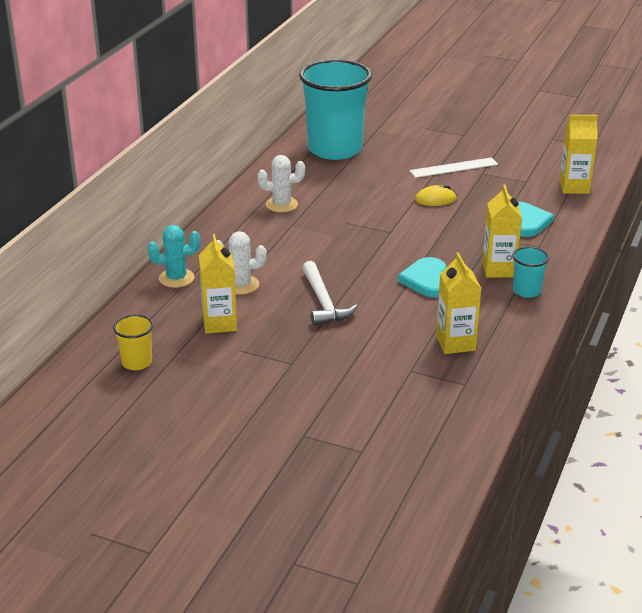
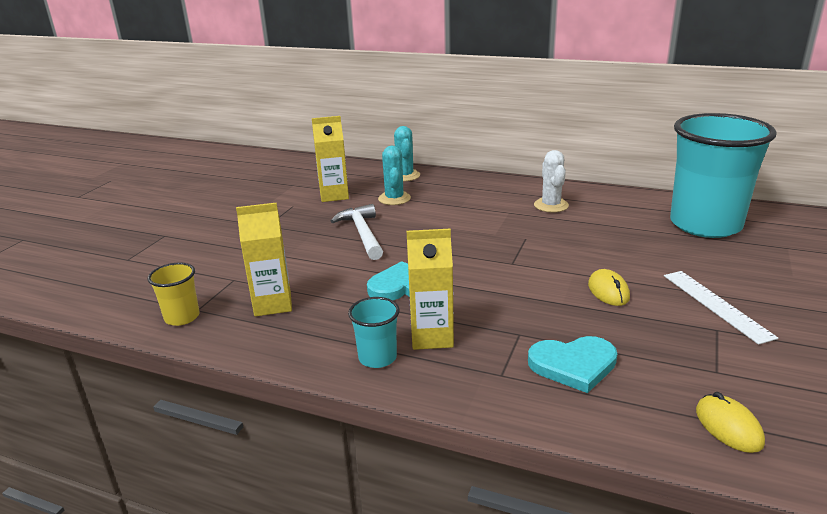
camera: 90 degrees right, 5 degrees down
yellow cup [113,314,153,370] -> yellow cup moved to [148,263,199,326]
white cactus [216,231,267,294] -> turquoise cactus [378,146,411,205]
white hammer [302,261,358,326] -> white hammer turned 90 degrees clockwise [331,204,383,260]
yellow carton [559,115,598,194] -> yellow mouse [696,392,765,453]

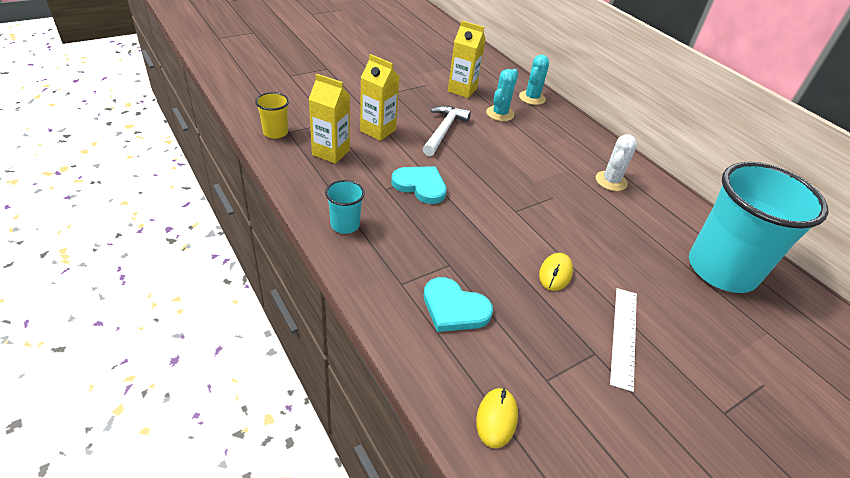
camera: 30 degrees right, 15 degrees up
yellow carton [407,229,454,350] -> yellow carton moved to [360,54,399,141]

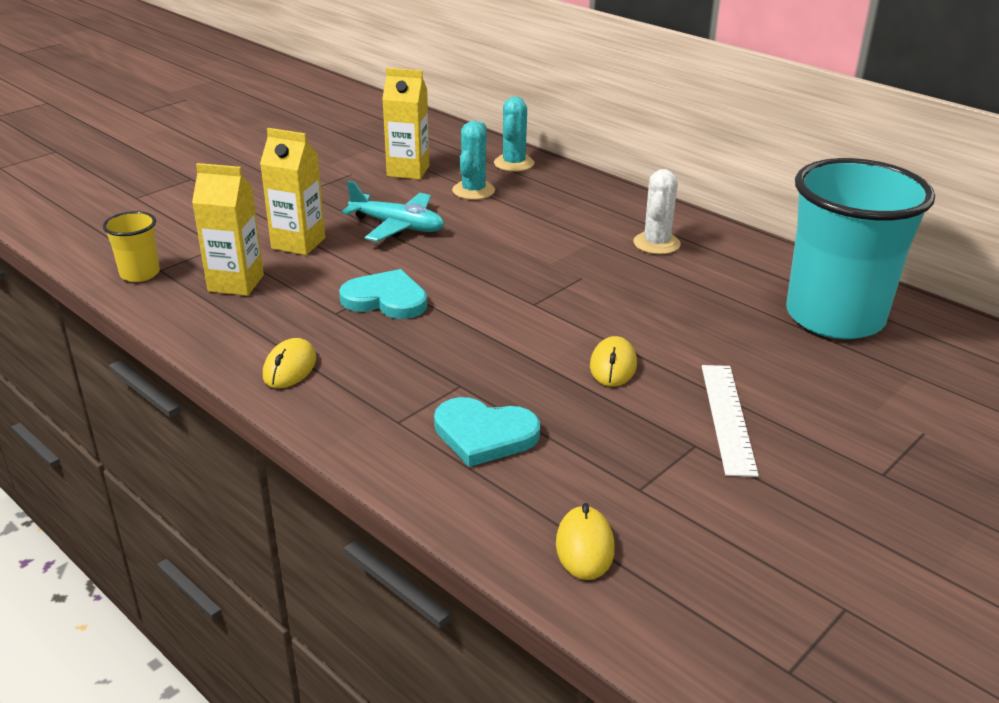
camera: 10 degrees left, 10 degrees down
turquoise cup [325,180,365,234] -> yellow mouse [263,338,316,388]
white hammer [423,106,471,156] -> turquoise plane [342,181,444,242]

